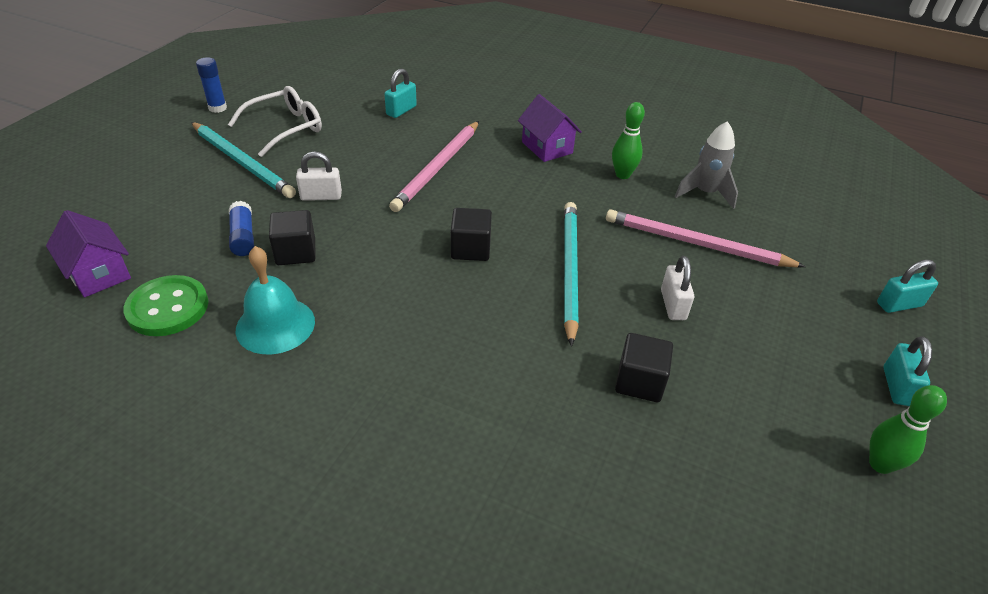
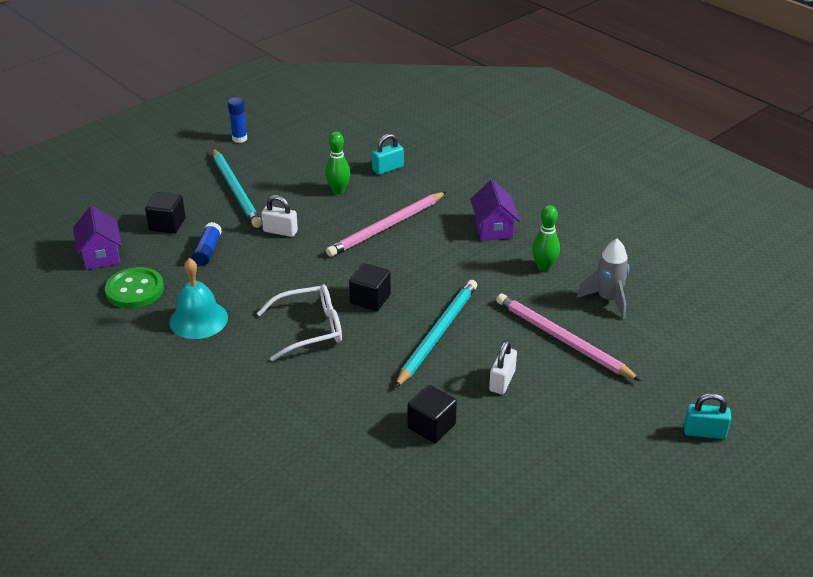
camera: 25 degrees right, 5 degrees down
white glasses [228,86,322,157] -> white glasses moved to [257,285,342,361]
black cube [269,210,315,265] -> black cube moved to [145,192,186,234]
green bowling pin [869,385,947,474] -> green bowling pin moved to [325,132,350,194]
turquoise padlock [884,336,932,406] -> none

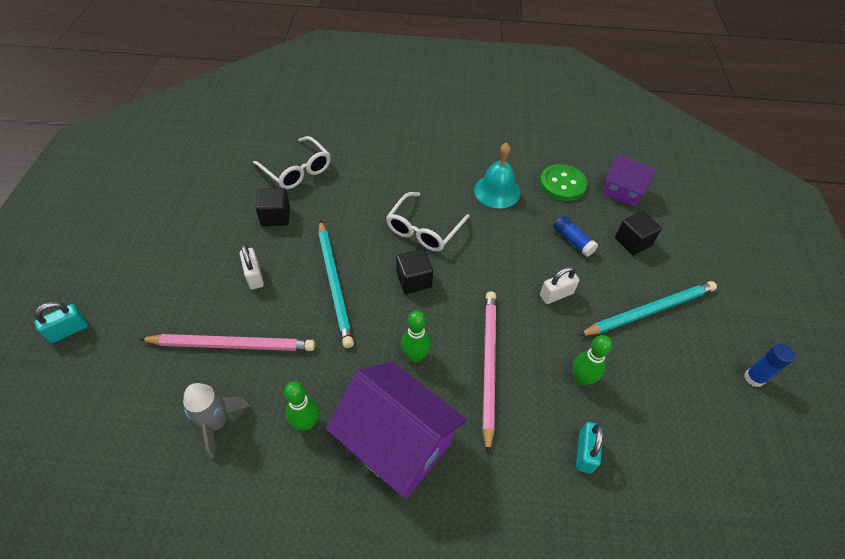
camera: 135 degrees right, 15 degrees up
turquoise pencil [212,148,262,228] -> turquoise pencil turned 135 degrees clockwise [578,281,717,336]
purple house [470,180,520,241] -> purple house [326,361,467,498], size x1.78
none -> white glasses [253,136,331,189]
none -> green bowling pin [401,311,431,362]

